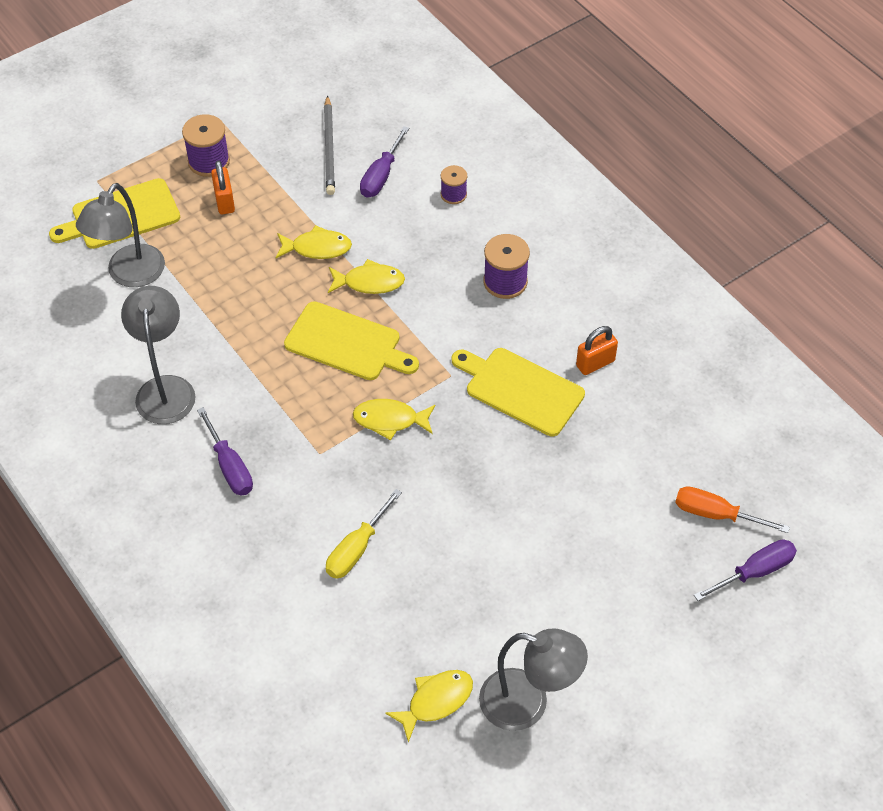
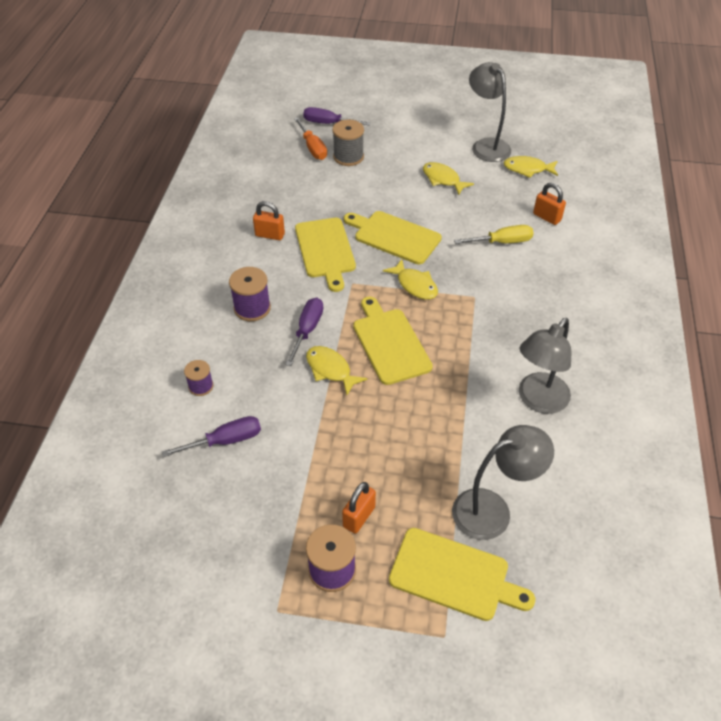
camera: 135 degrees left, 5 degrees down
purple screwdriver [197,407,253,495] -> purple screwdriver moved to [285,298,323,366]
yellow fish [275,225,352,259] -> yellow fish moved to [423,162,474,195]
grey pencil [324,95,335,195] -> none
none -> grey spool [332,120,364,166]
none -> yellow cutting board [344,211,442,264]
none -> orange padlock [533,183,566,225]

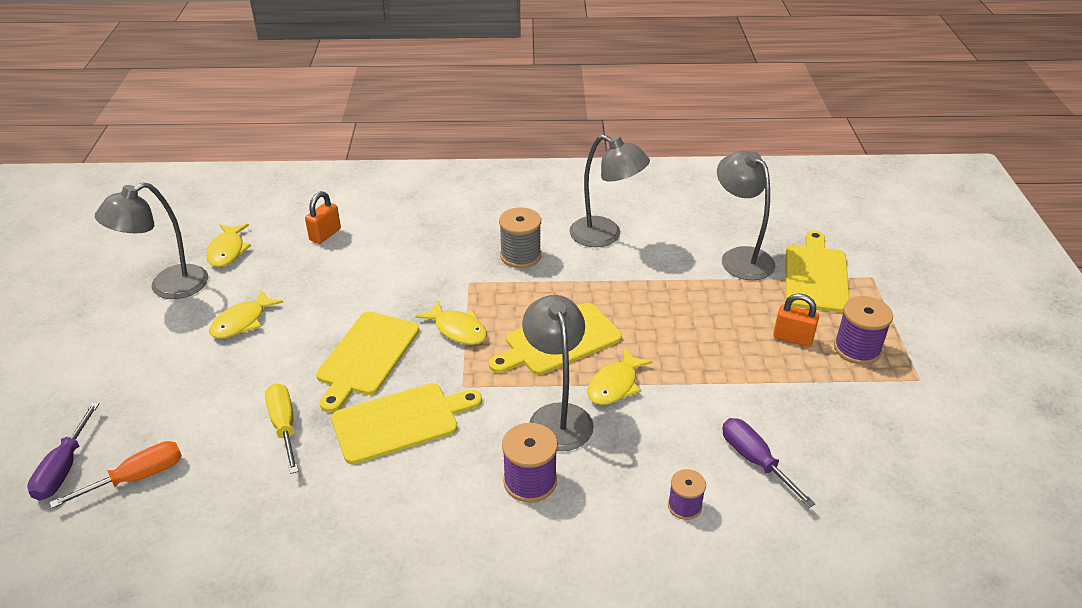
camera: 100 degrees left, 10 degrees down
orange padlock [253,201,285,240] -> none
purple screwdriver [285,298,323,366] -> grey lamp [522,295,594,451]
grey spool [332,120,364,166] -> grey spool moved to [499,208,541,268]
yellow fish [383,259,438,300] -> yellow fish turned 90 degrees clockwise [415,301,487,345]
yellow screwdriver [454,225,534,244] -> yellow screwdriver moved to [265,383,299,474]

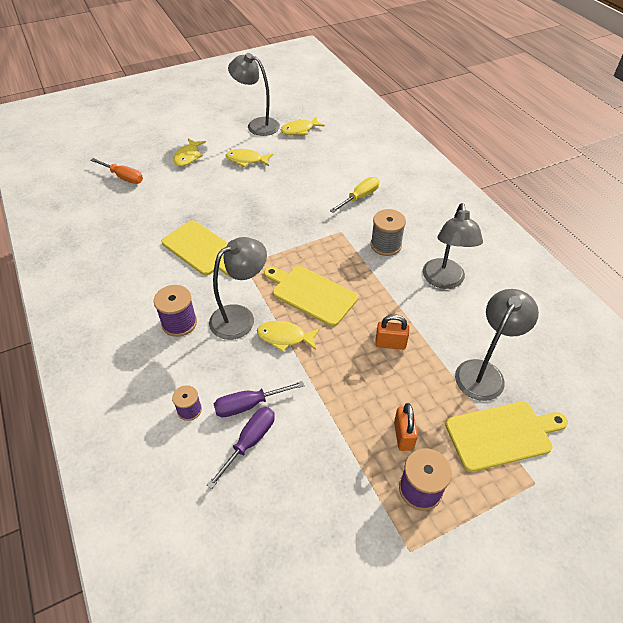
camera: 65 degrees right, 10 degrees up
purple screwdriver [27,402,100,501] -> purple screwdriver moved to [214,381,305,417]
yellow screwdriver [265,383,299,474] -> yellow screwdriver moved to [330,177,379,213]
orange padlock [305,191,341,244] -> orange padlock moved to [375,314,409,350]
yellow cutting board [316,311,419,413] -> none
yellow fish [415,301,487,345] -> yellow fish moved to [173,138,206,166]

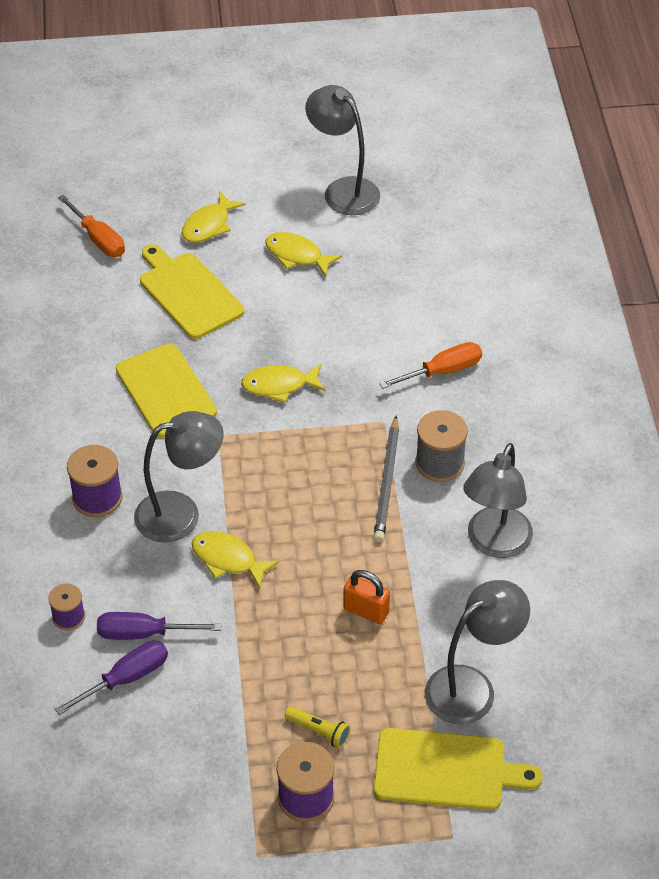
camera: 20 degrees right, 0 degrees up
yellow cutting board [264,266,358,327] -> yellow cutting board moved to [140,244,244,339]
yellow fish [281,117,325,135] -> yellow fish moved to [241,364,325,403]
yellow screwdriver [330,177,379,213] -> orange screwdriver [380,342,482,389]
orange padlock [394,403,418,451] -> yellow flashlight [285,706,350,748]
none -> grey pencil [374,415,399,542]

